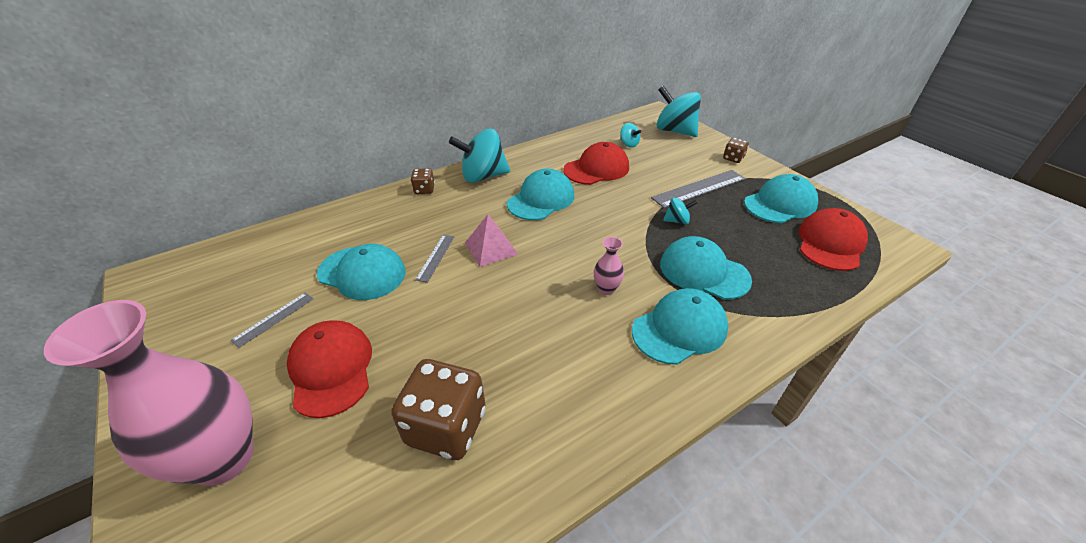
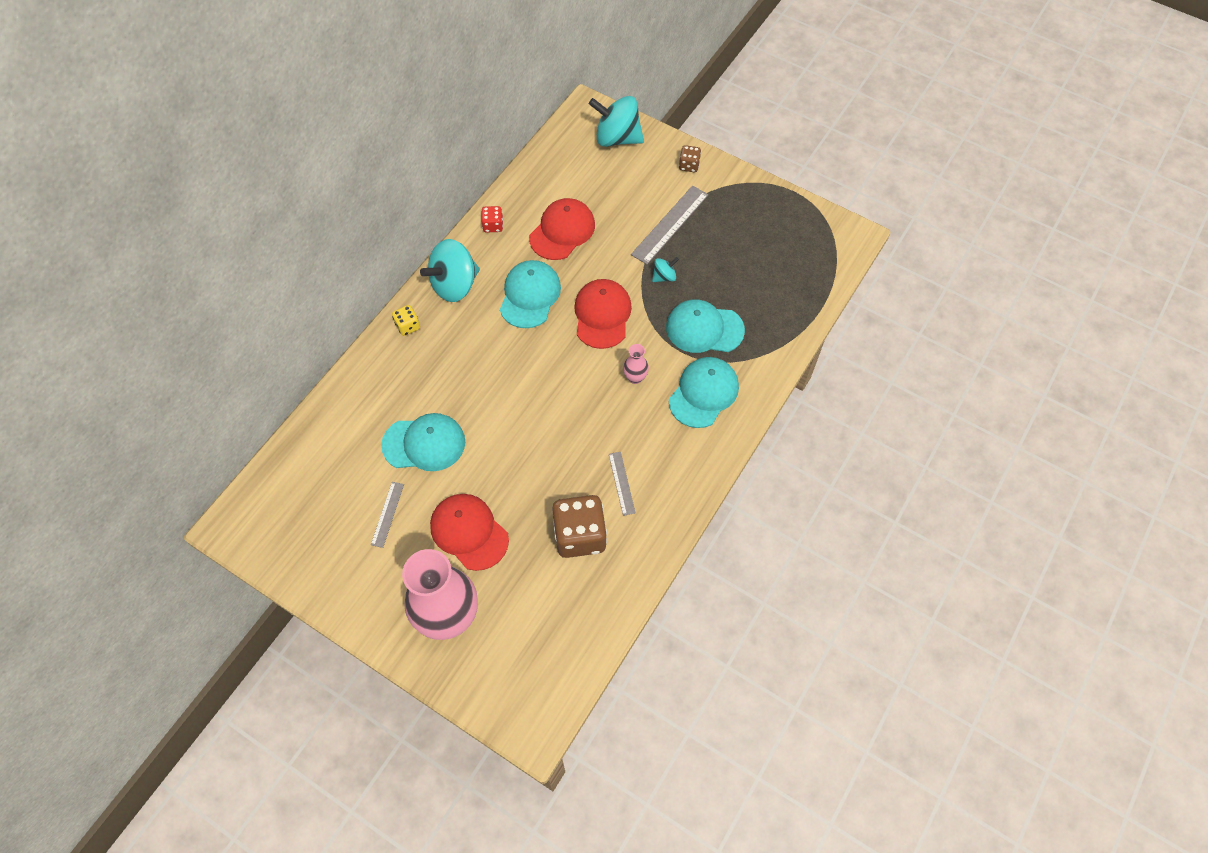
camera: 25 degrees left, 20 degrees up
brown dice [411,168,435,194] -> yellow dice [392,305,420,336]
grey ruler [415,235,454,283] -> grey ruler moved to [609,452,636,516]
pink pyramid [465,215,518,267] -> none
turquoise spinning top [620,123,641,147] -> none
turquoise cap [744,174,818,223] -> none
red cap [799,208,868,271] -> red cap moved to [574,279,632,349]
none -> red dice [481,206,503,233]

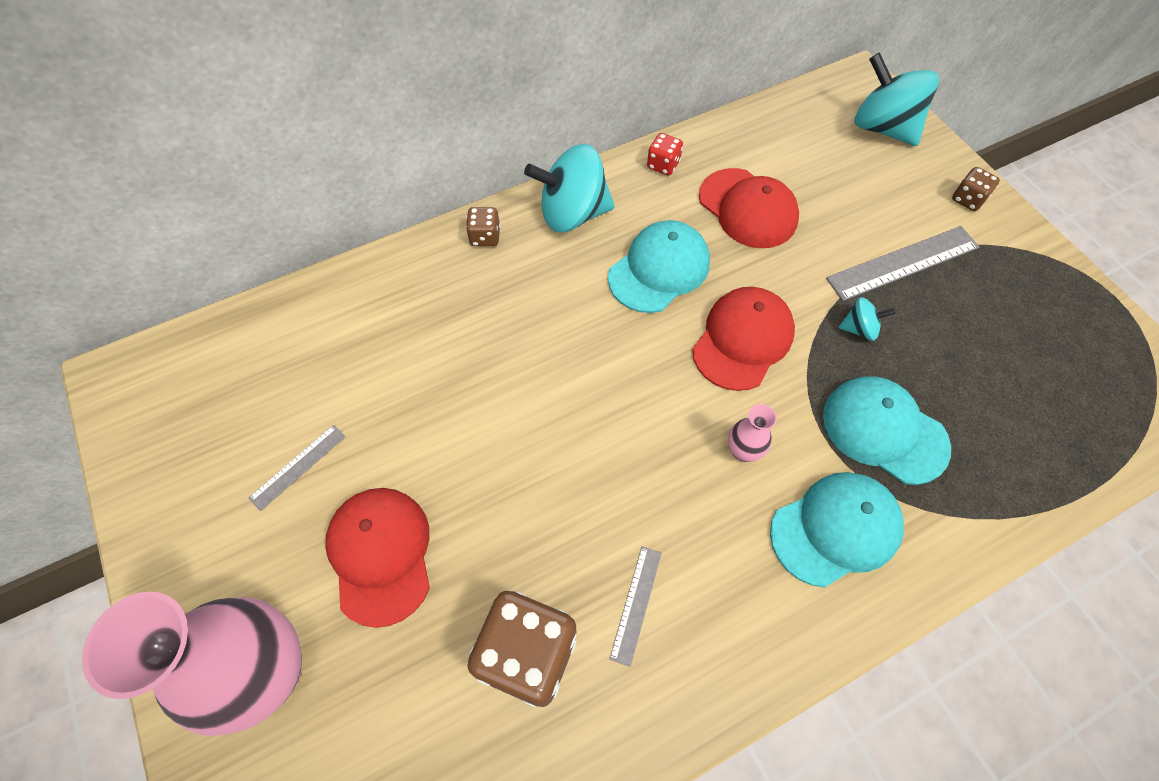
camera: 30 degrees right, 0 degrees up
turquoise cap [381,413,465,471] -> none
yellow dice [392,305,420,336] -> brown dice [466,207,500,246]
red cap [529,198,595,260] -> red cap turned 75 degrees clockwise [699,168,799,248]

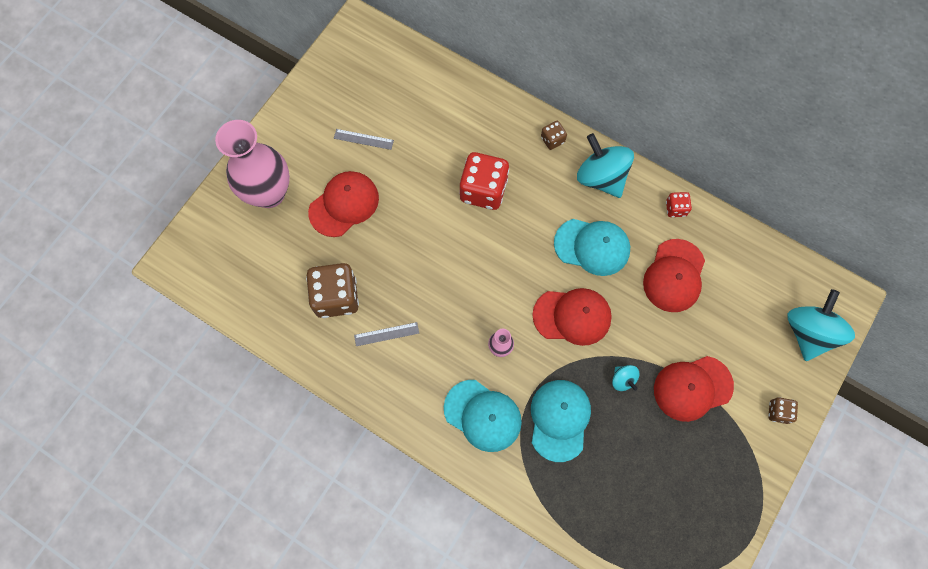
camera: 60 degrees right, 10 degrees up
grey ruler [826,226,979,301] -> red cap [654,356,734,422]
none -> red dice [459,152,509,210]

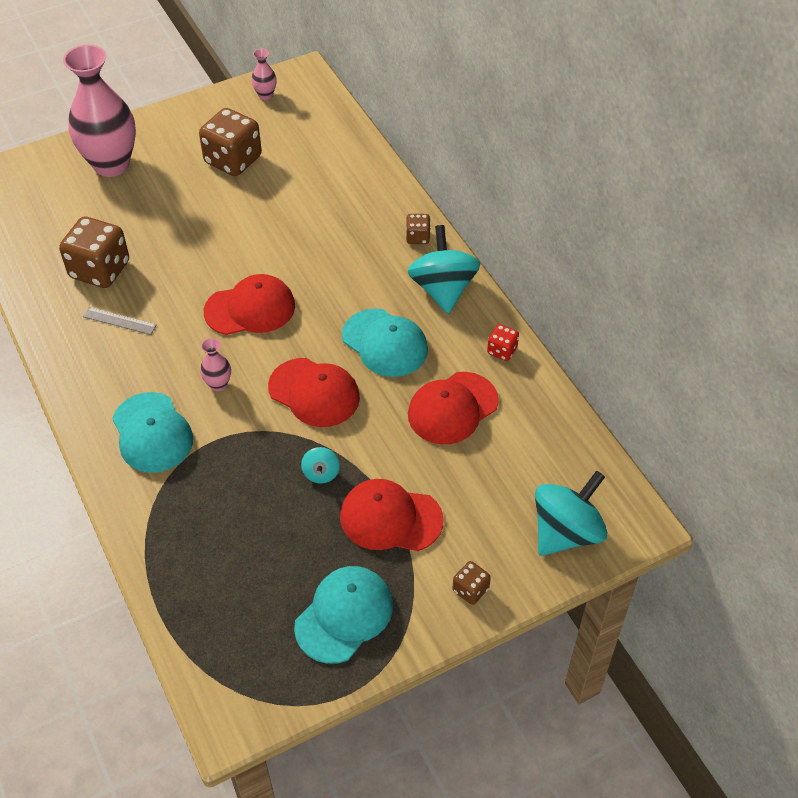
camera: 30 degrees right, 20 degrees down
red cap [308,171,379,237] -> red cap moved to [204,274,295,335]
grey ruler [334,129,394,150] -> brown dice [199,108,262,176]
red dice [459,152,509,210] -> none
turquoise cap [531,380,591,462] -> turquoise cap moved to [294,566,393,664]
none -> pink vase [251,49,277,100]

